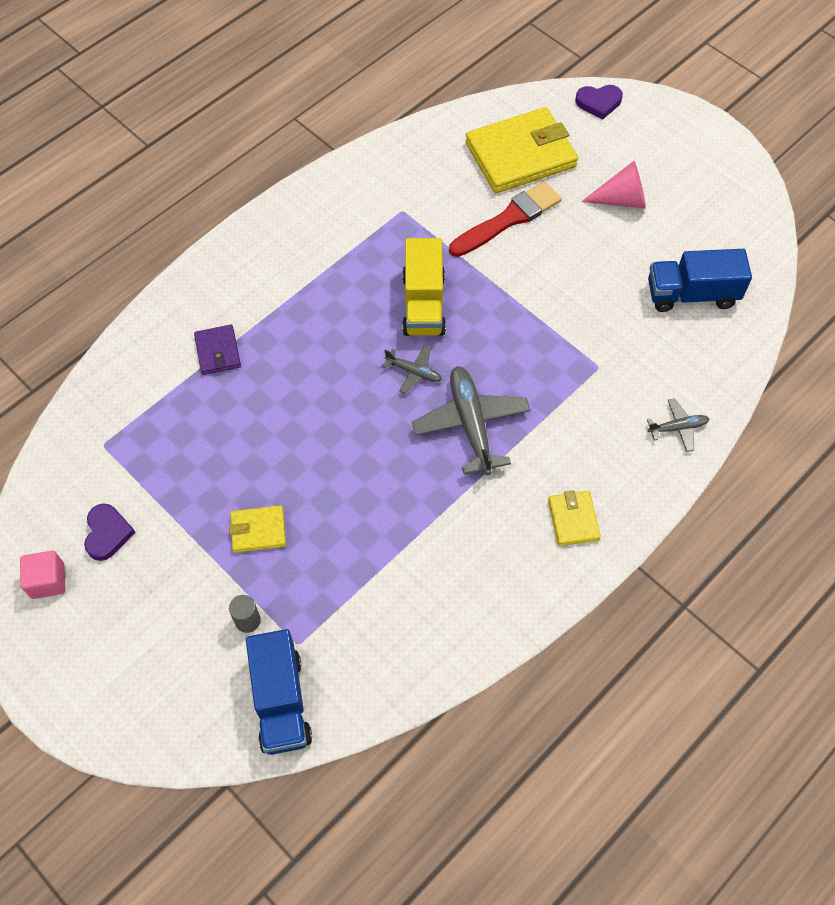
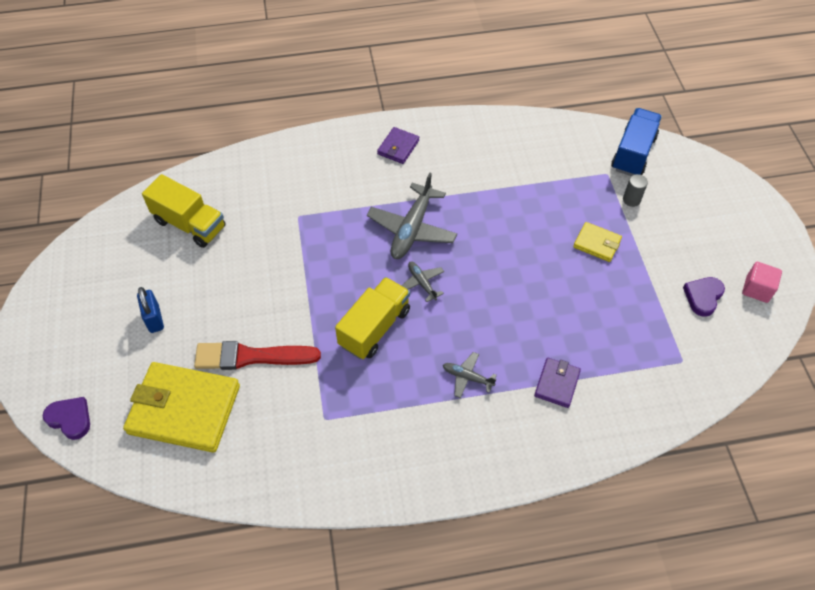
camera: 145 degrees left, 5 degrees down
yellow wallet [548,490,601,546] -> purple wallet [377,127,419,164]
pink cone [581,161,646,209] -> blue padlock [137,287,164,333]
grey plane [647,398,709,452] -> grey plane moved to [443,352,497,398]
blue truck [648,249,752,312] -> yellow truck [142,174,225,248]

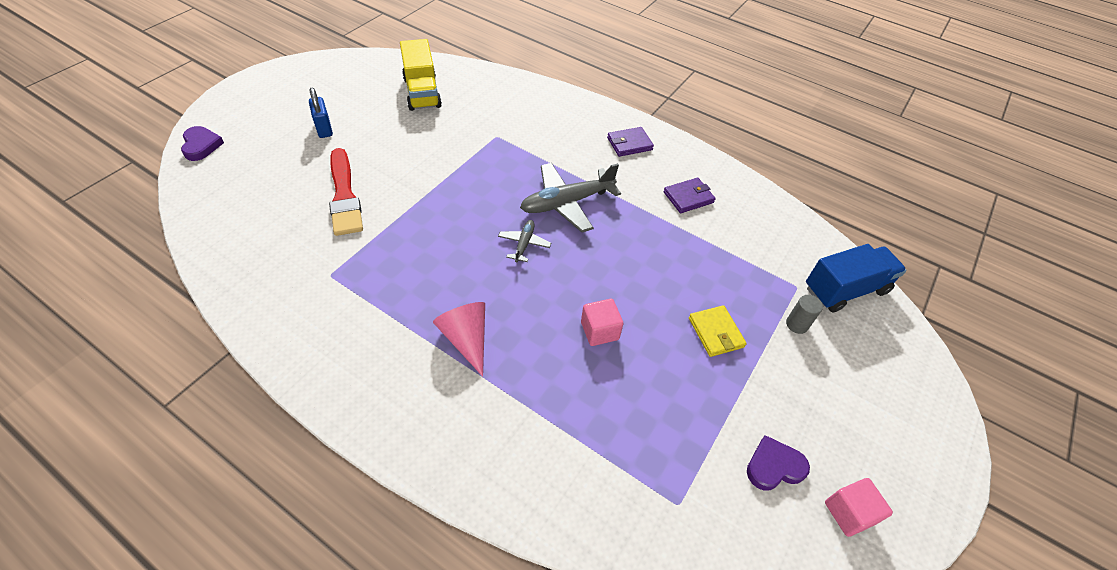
camera: 40 degrees right, 5 degrees down
yellow wallet [123,362,240,453] -> none
blue padlock [137,287,164,333] -> blue padlock turned 45 degrees counterclockwise [309,88,333,138]
red brush [194,341,321,370] -> red brush turned 150 degrees counterclockwise [329,148,363,236]
yellow truck [335,277,410,359] -> none
grey plane [443,352,497,398] -> pink cone [433,302,485,377]
purple wallet [534,358,581,408] -> purple wallet moved to [663,178,716,213]
none -> pink cube [581,299,623,346]

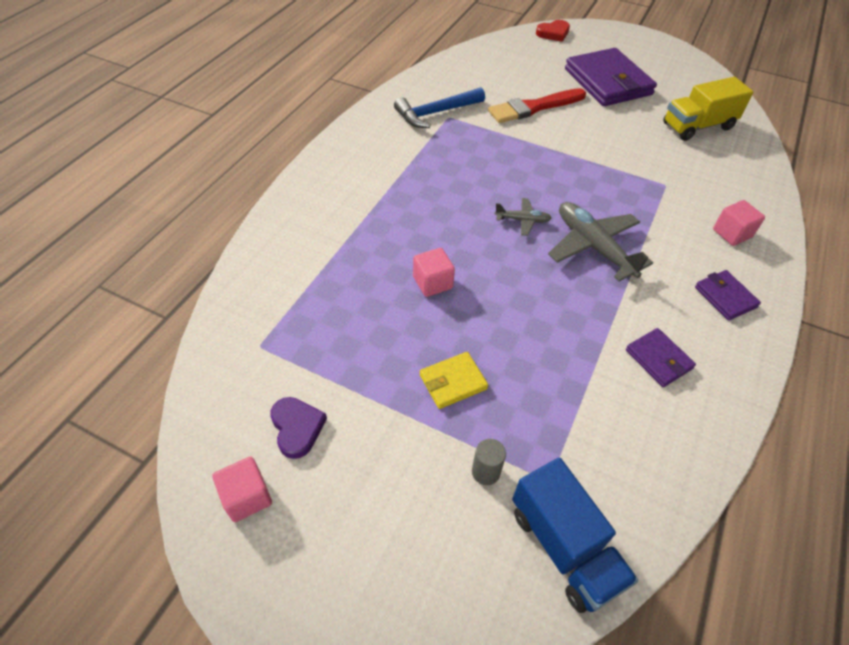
camera: 85 degrees right, 0 degrees up
purple heart [181,126,224,161] -> red heart [536,20,570,42]
blue padlock [309,88,333,138] -> purple wallet [565,48,657,106]
pink cone [433,302,485,377] -> none
none -> blue hammer [394,88,485,128]
none -> pink cube [713,200,765,246]

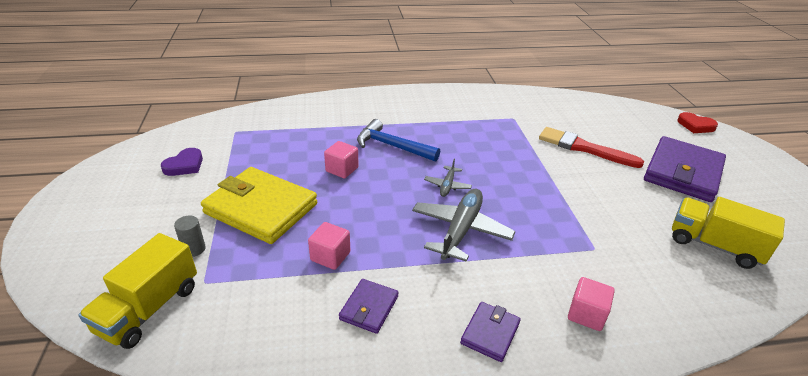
camera: 55 degrees right, 15 degrees down
pink cube [213,457,272,522] -> pink cube moved to [308,222,350,270]
blue hammer [394,88,485,128] -> blue hammer moved to [357,119,440,162]
yellow wallet [420,352,488,409] -> yellow wallet [201,167,317,244], size x2.08
grey plane [495,198,552,236] -> grey plane turned 45 degrees clockwise [424,158,472,197]
blue truck [512,457,638,613] -> yellow truck [78,233,197,349]

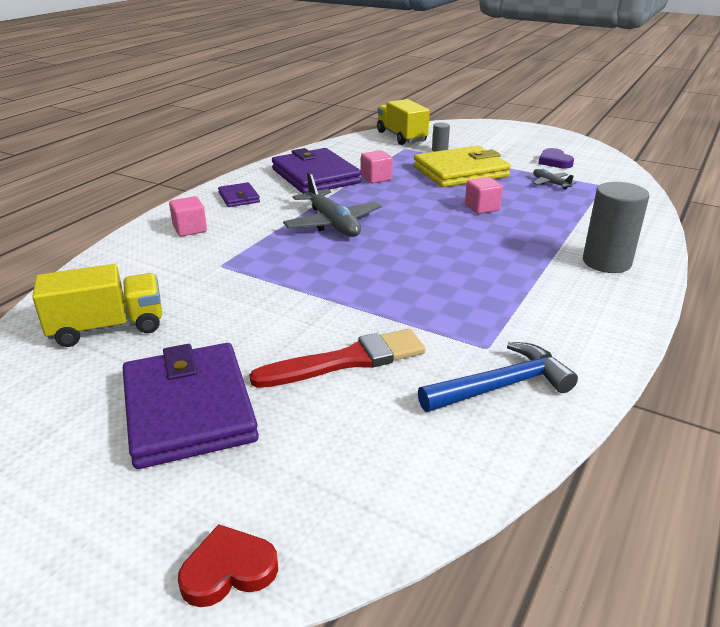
camera: 130 degrees right, 5 degrees down
purple wallet [339,279,399,334] -> purple wallet [272,148,361,194], size x2.08
blue hammer [357,119,440,162] -> blue hammer moved to [418,342,578,412]
grey plane [424,158,472,197] -> grey plane moved to [533,169,576,190]
none -> grey cylinder [583,182,649,273]

